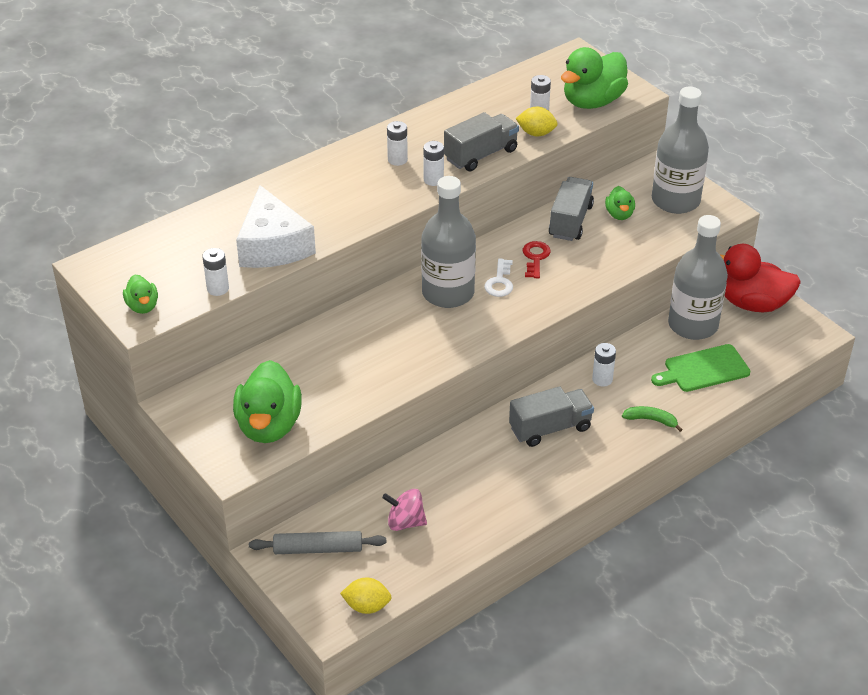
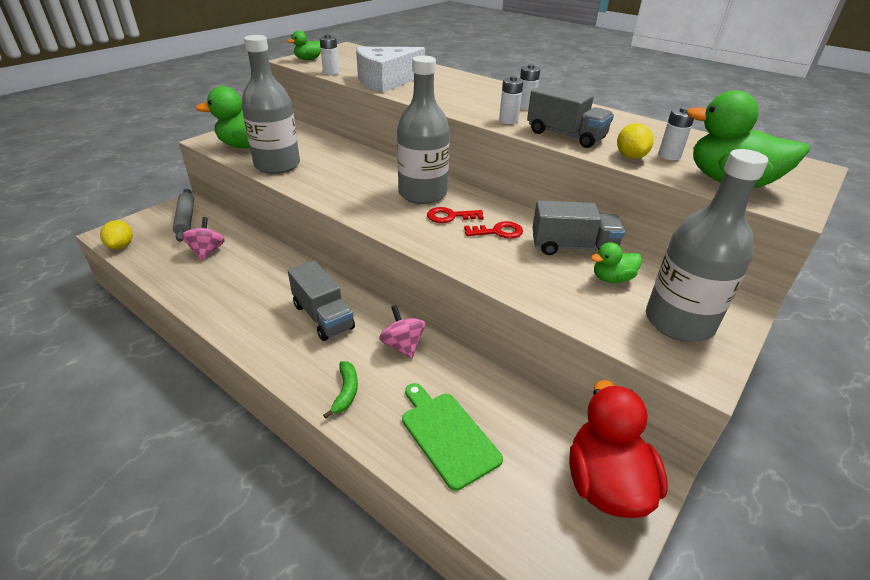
camera: 75 degrees right, 5 degrees down
white key [484,259,513,297] -> red key [427,207,484,223]
white battery [592,343,616,387] -> pink spinning top [379,305,425,359]
grey bottle [668,215,728,340] -> grey bottle moved to [241,35,300,174]

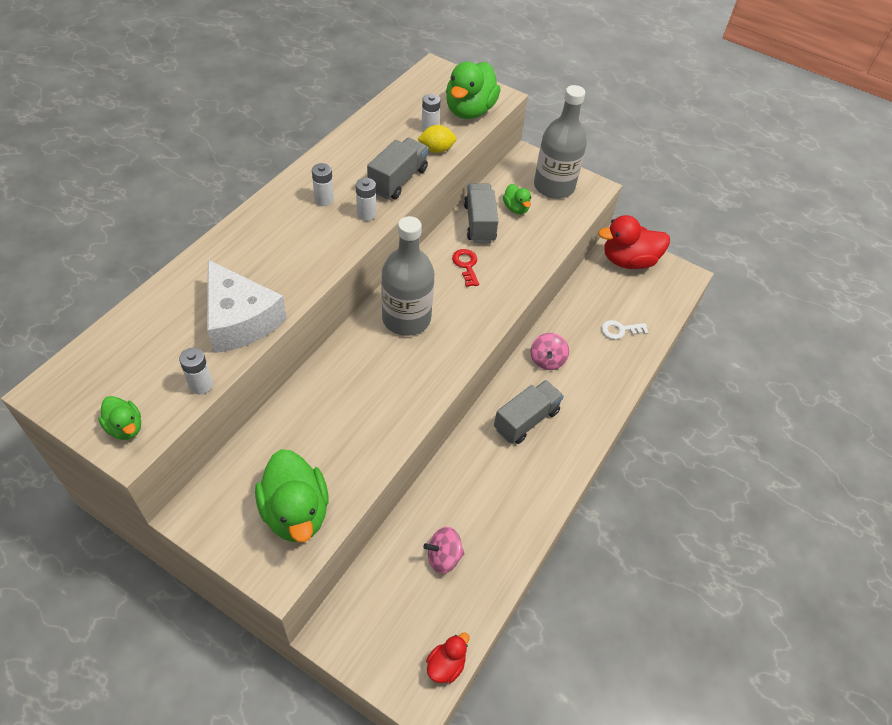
camera: 100 degrees left, 15 degrees up
yellow lemon [100,220,133,249] -> red duck [426,633,469,683]
grey rolling pin [173,189,194,242] -> none
grey bottle [241,35,300,174] -> none
green banana [323,361,358,419] -> none
pink spinning top [379,305,425,359] -> pink spinning top turned 45 degrees counterclockwise [531,333,569,370]
green cutting board [402,383,503,491] -> white key [601,320,649,340]
red key [427,207,484,223] -> none

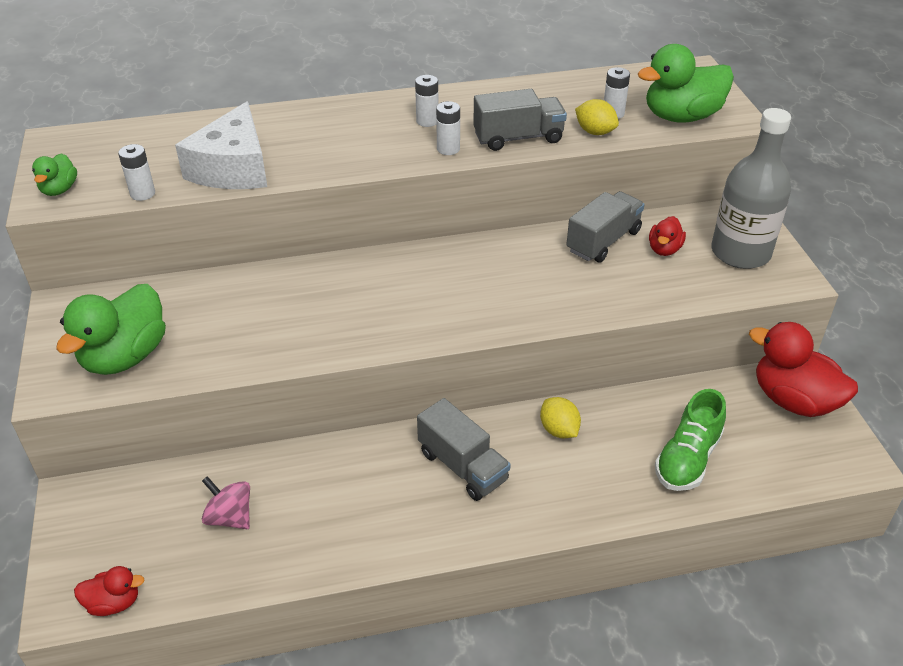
camera: 50 degrees right, 10 degrees down
grey bottle [381,216,434,336] -> none
red key [452,249,479,287] -> none
grey truck [494,380,564,444] -> grey truck turned 45 degrees clockwise [417,398,511,501]
green duck [503,184,531,214] -> red duck [649,216,686,256]
pink spinning top [531,333,569,370] -> yellow lemon [540,397,581,438]
white key [601,320,649,340] -> green shoe [655,389,726,491]

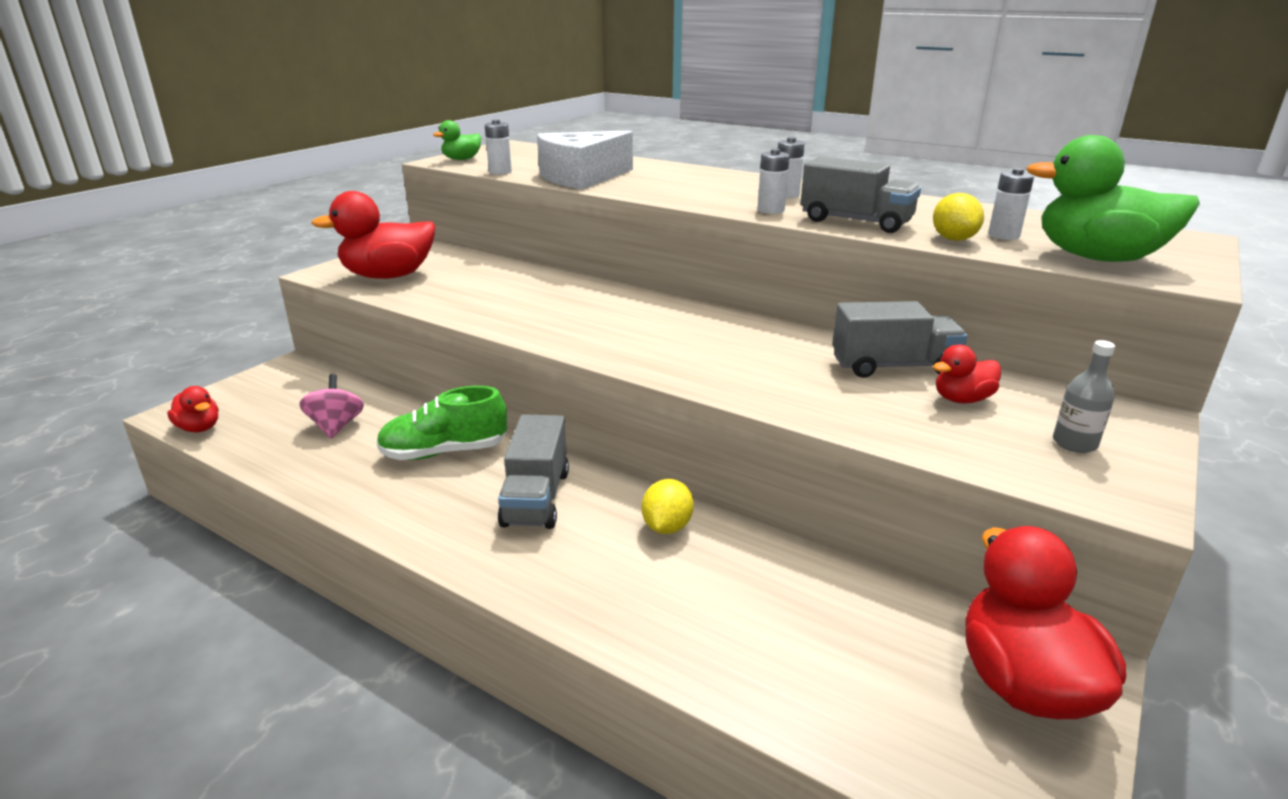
camera: 45 degrees right, 15 degrees down
green duck [56,284,166,375] -> red duck [311,191,436,279]
green shoe [655,389,726,491] -> green shoe moved to [376,386,507,460]
grey bottle [711,108,791,269] -> grey bottle [1053,340,1115,453], size x0.43

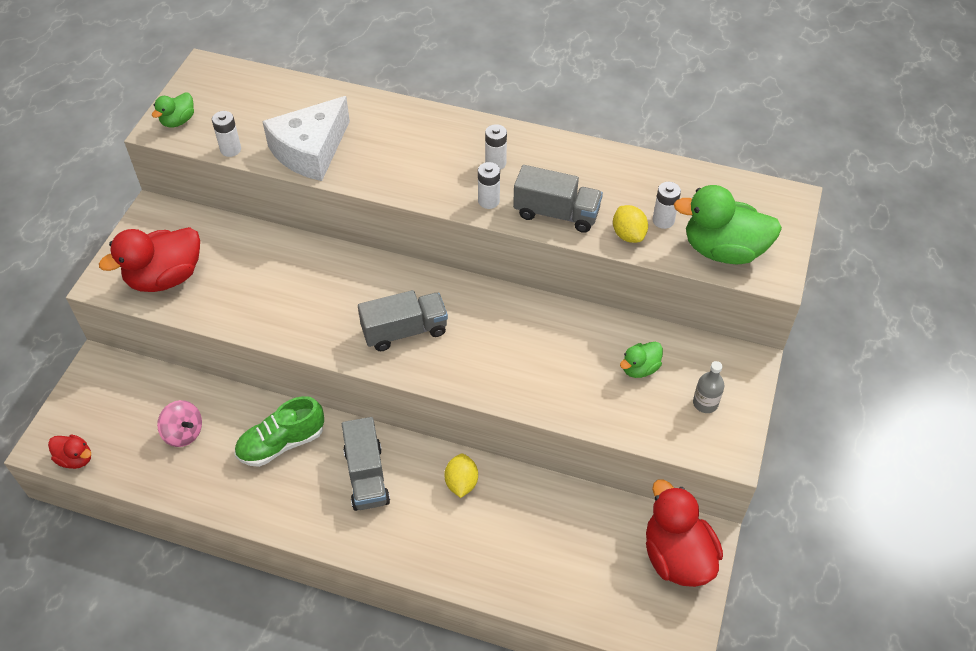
camera: 15 degrees left, 25 degrees up
pink spinning top [299,374,364,438] -> pink spinning top turned 150 degrees clockwise [157,400,202,447]
grey truck [832,301,968,378] -> grey truck moved to [358,290,448,351]
red duck [933,344,1001,403] -> green duck [620,342,663,378]

